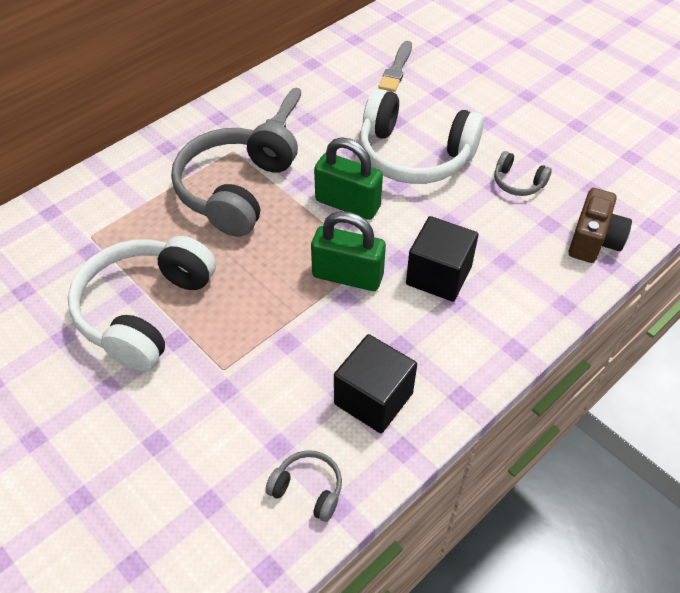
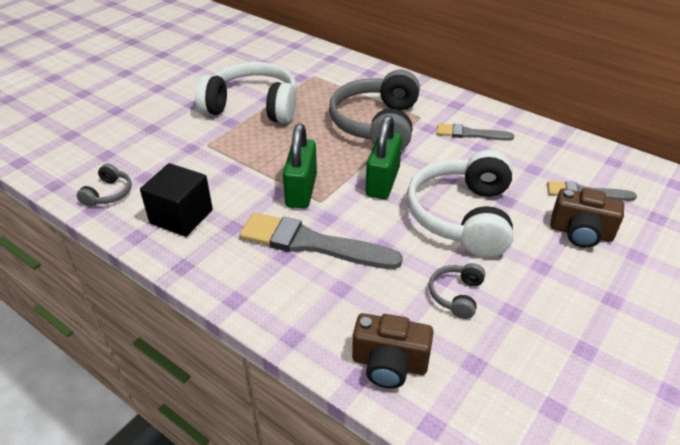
camera: 80 degrees right, 10 degrees down
grey headphones [171,122,298,237] -> grey headphones turned 90 degrees counterclockwise [329,70,420,150]
black cube [406,216,479,302] -> grey brush [239,213,403,269]
none -> brown camera [550,188,624,248]

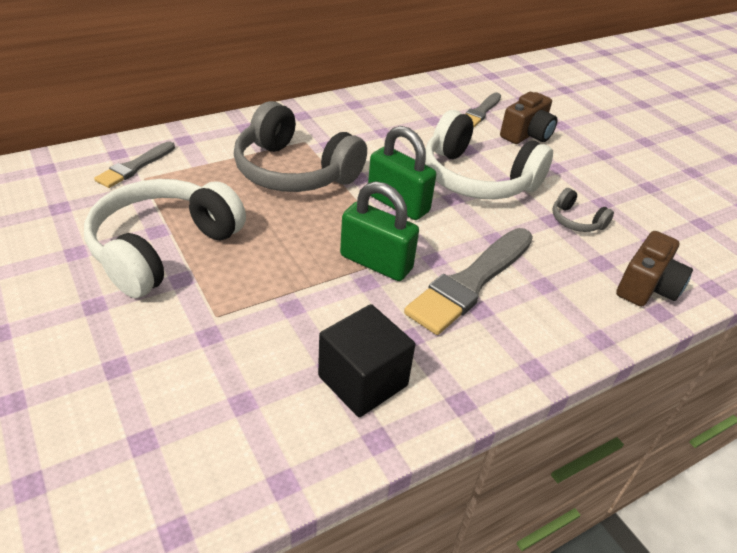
camera: 70 degrees left, 0 degrees up
grey headphones [77,164,132,207] -> none
grey brush [437,123,514,141] -> grey brush moved to [94,141,175,188]

